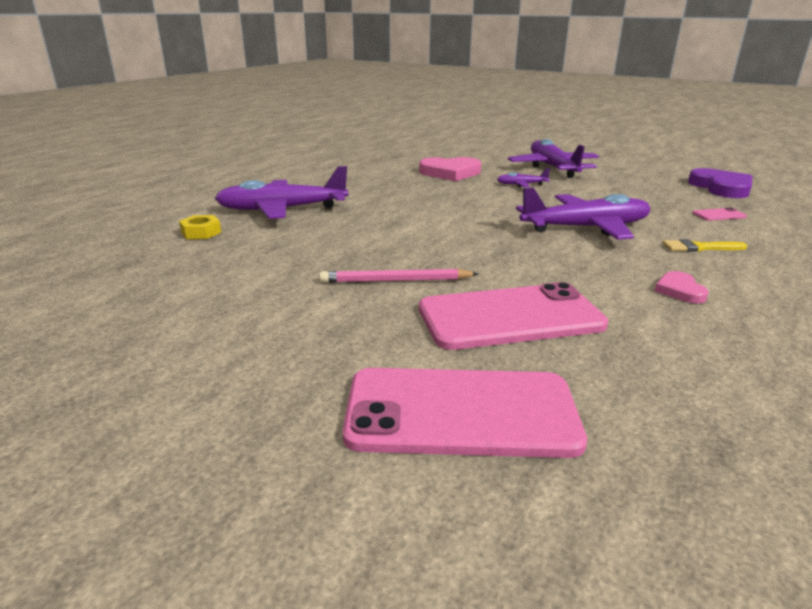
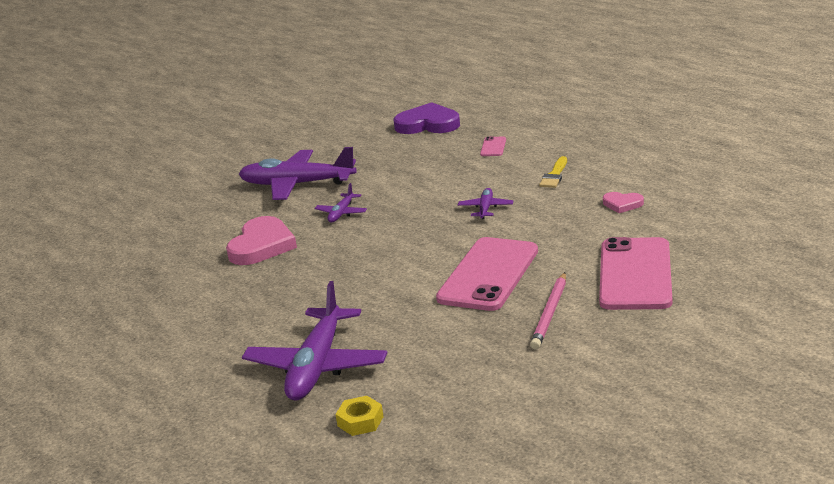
camera: 65 degrees left, 0 degrees up
pink phone [343,368,587,458] -> pink phone moved to [436,237,538,311]
purple plane [516,187,650,240] -> purple plane [458,188,513,219], size x0.46

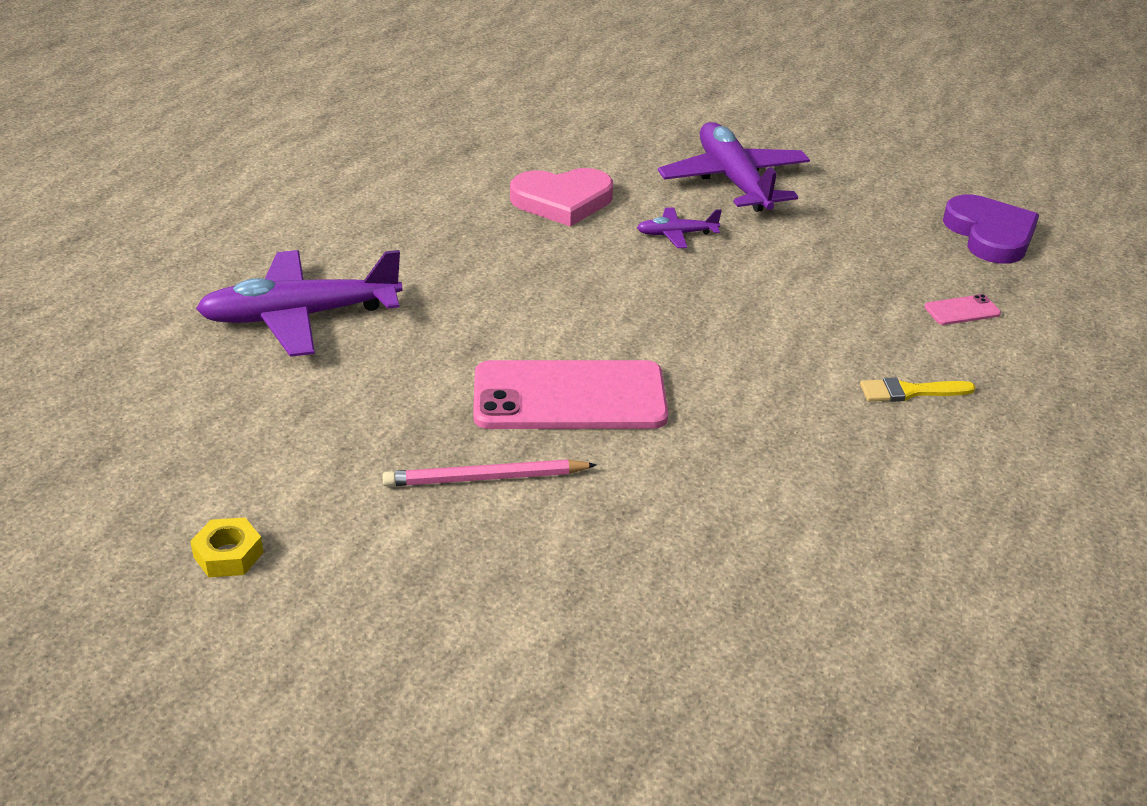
camera: 60 degrees right, 10 degrees up
yellow nut [336,396,384,436] -> yellow nut moved to [190,517,264,577]
purple plane [458,188,513,219] -> none
pink phone [599,237,672,310] -> none
pink heart [603,192,644,213] -> none

